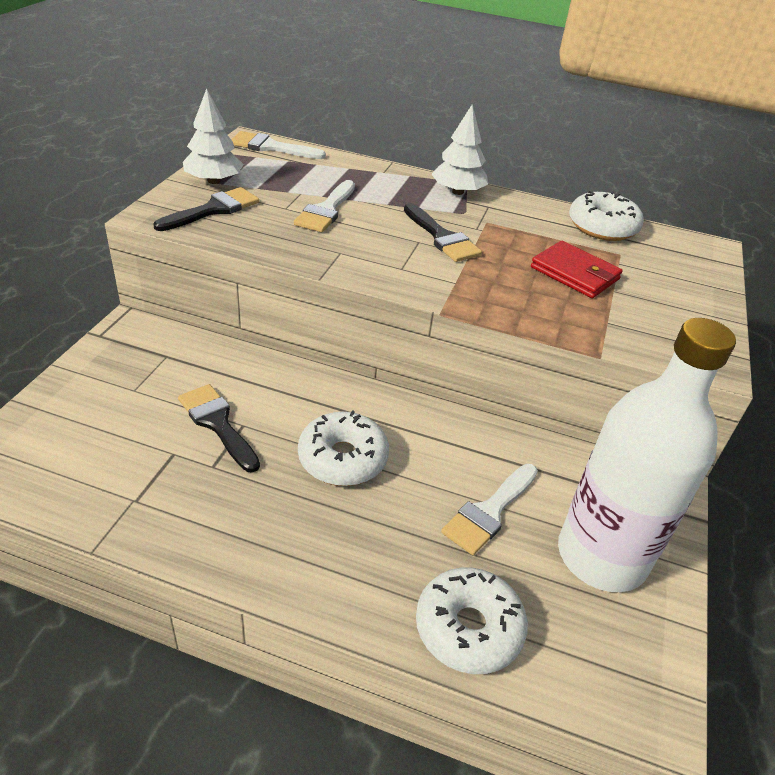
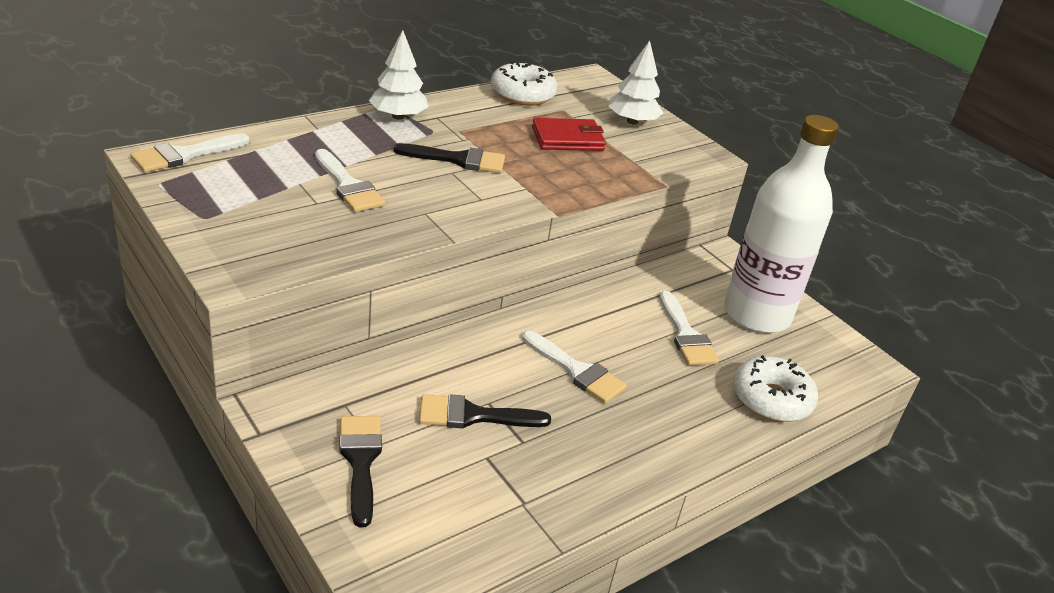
camera: 55 degrees left, 5 degrees down
black brush [153,187,259,231] -> black brush moved to [339,416,382,527]
white tree [183,88,244,184] -> white tree moved to [608,40,663,124]
white donut [298,410,389,486] -> white brush [522,331,627,403]

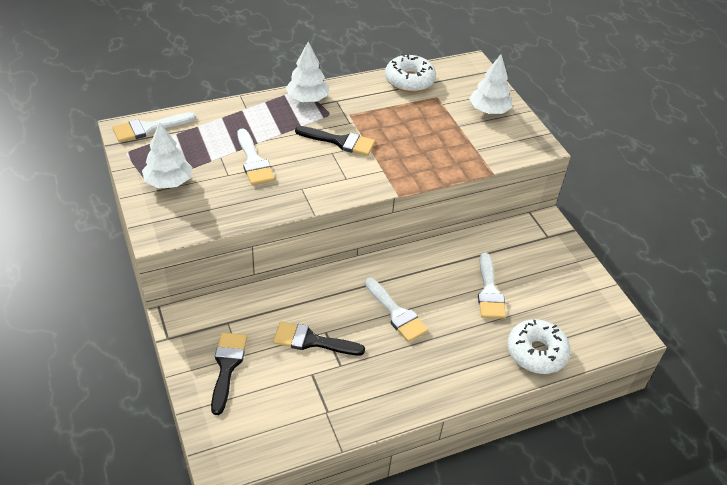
camera: 15 degrees right, 10 degrees up
red wallet [532,118,606,151] -> none
white bottle [724,115,839,333] -> none
none -> white tree [142,122,192,189]

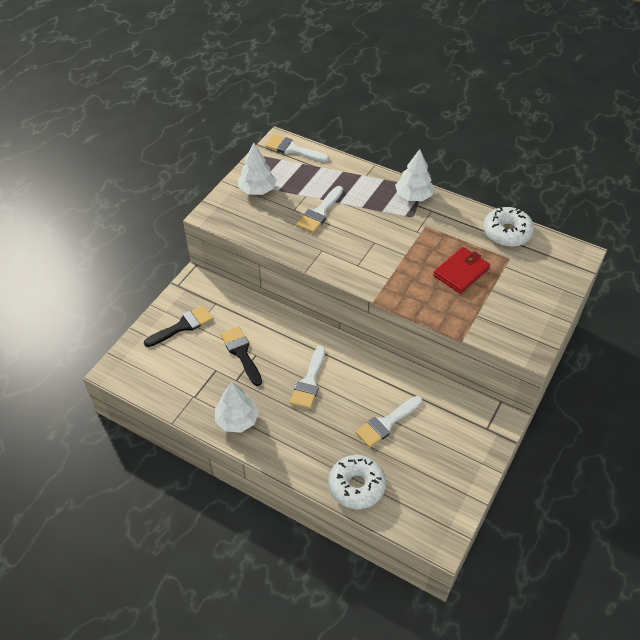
camera: 55 degrees right, 5 degrees up
black brush [295,126,375,156] -> none
white tree [469,55,512,114] -> white tree moved to [215,382,259,433]
none -> red wallet [433,247,490,294]

